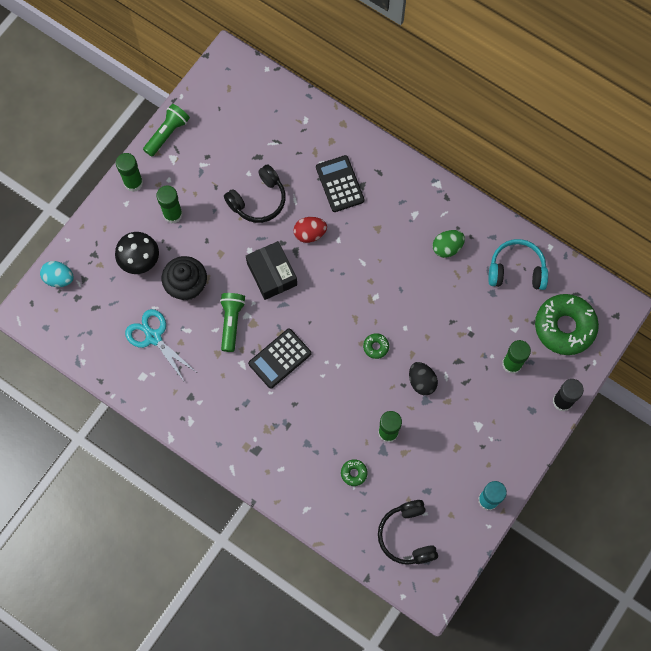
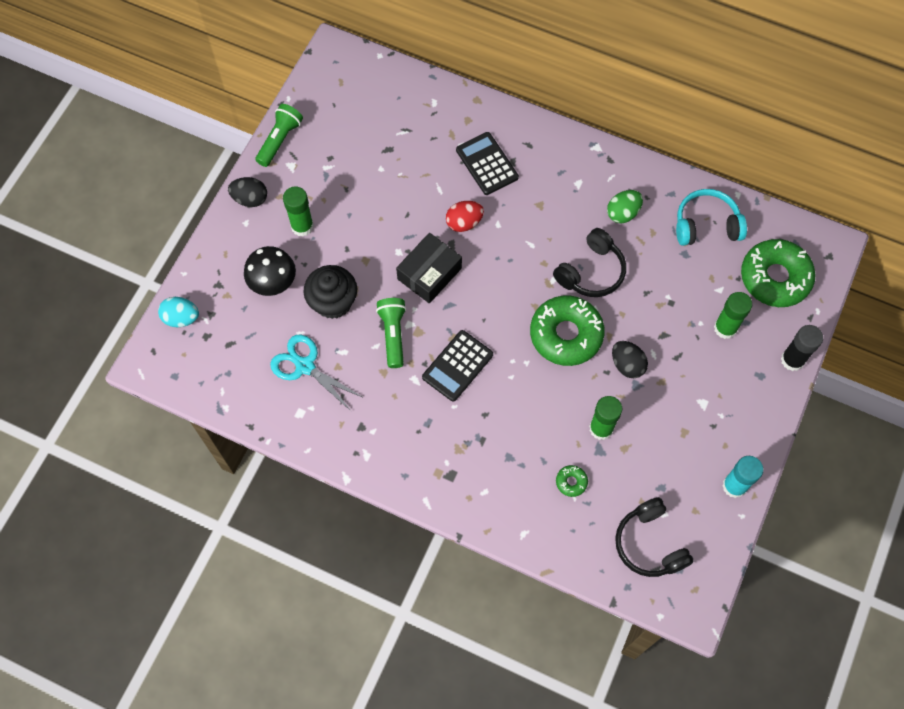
camera: 10 degrees left, 5 degrees down
green glue stick [116,153,143,192] -> black egg [228,177,267,207]
black headphones [224,164,286,223] -> black headphones moved to [553,228,626,297]
black box [246,241,297,300] -> black box turned 75 degrees clockwise [396,233,462,304]
green donut [363,333,389,359] -> green donut [530,295,605,366], size x2.42

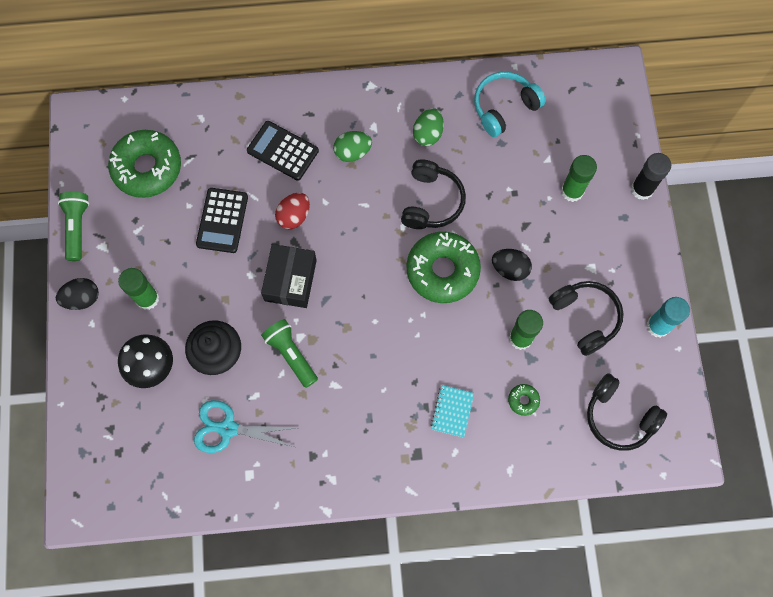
camera: 30 degrees left, 5 degrees up
turquoise egg [158,297,199,327] -> none
black calculator [422,330,493,402] -> black calculator moved to [196,188,248,253]
green donut [741,239,815,307] -> green donut moved to [108,130,181,198]
none -> green egg [333,131,372,162]
none -> turquoise notebook [431,385,474,438]
none -> black headphones [549,281,624,356]

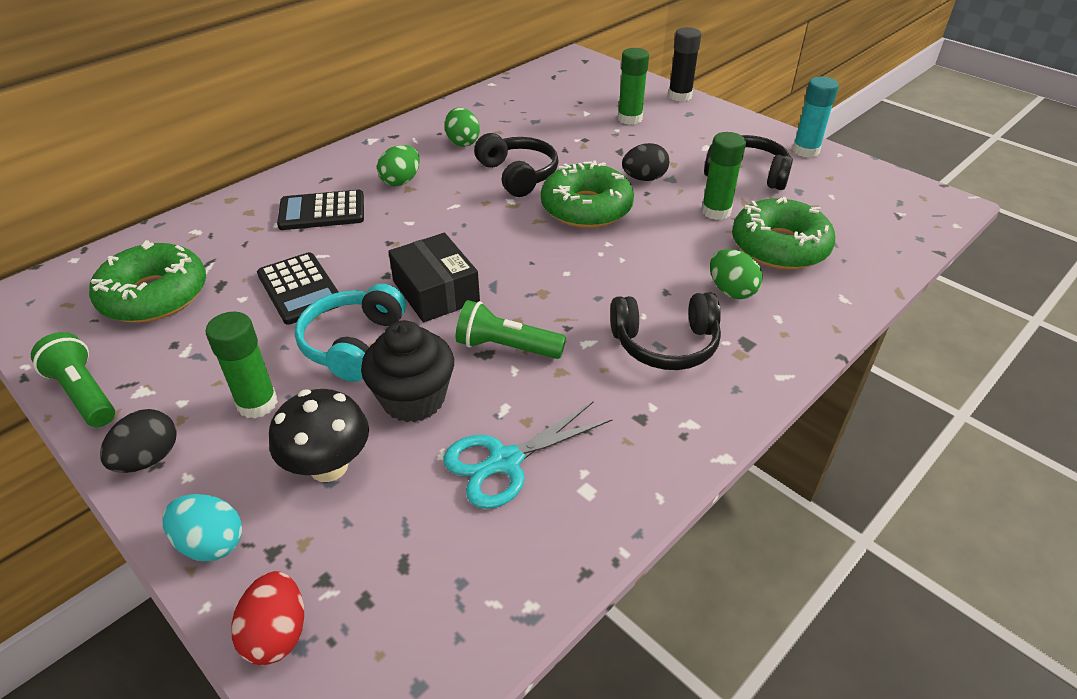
camera: 40 degrees left, 30 degrees down
red egg [275,193,310,229] -> red egg moved to [231,571,304,665]
turquoise notebook [431,385,474,438] -> green egg [710,249,763,299]
turquoise headphones [474,72,546,137] -> turquoise headphones moved to [295,284,406,382]
green donut [508,384,540,416] -> green donut [732,197,835,270], size x2.42
black headphones [587,373,667,451] -> black headphones moved to [610,292,721,370]
none -> turquoise egg [162,494,242,561]

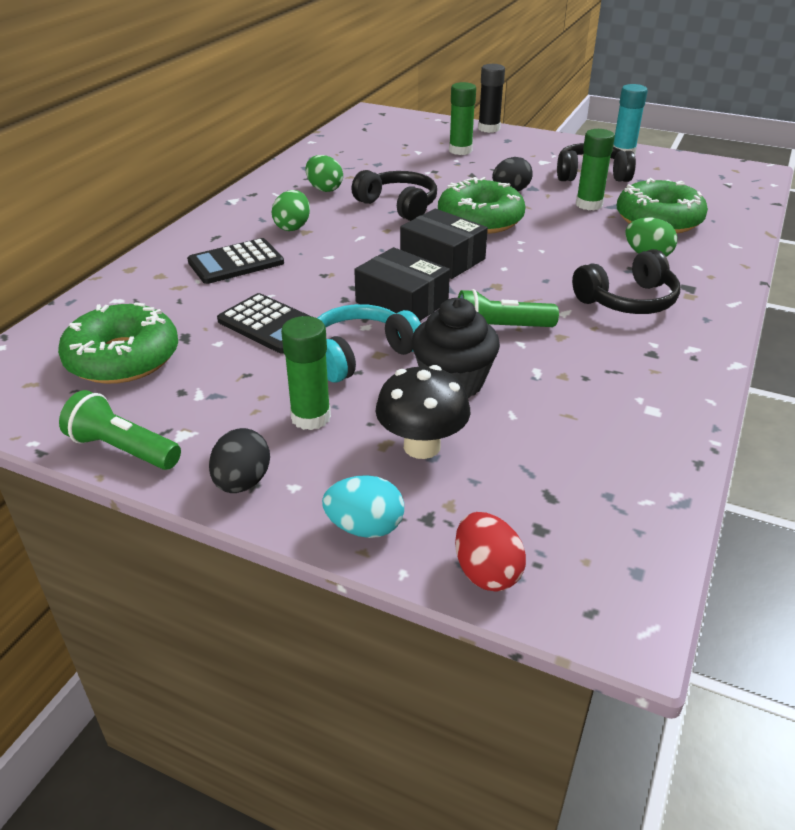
camera: 20 degrees left, 5 degrees down
turquoise headphones [295,284,406,382] -> turquoise headphones turned 60 degrees clockwise [318,304,421,383]
turquoise scissors [443,401,613,509] -> none
none -> black box [400,209,488,279]

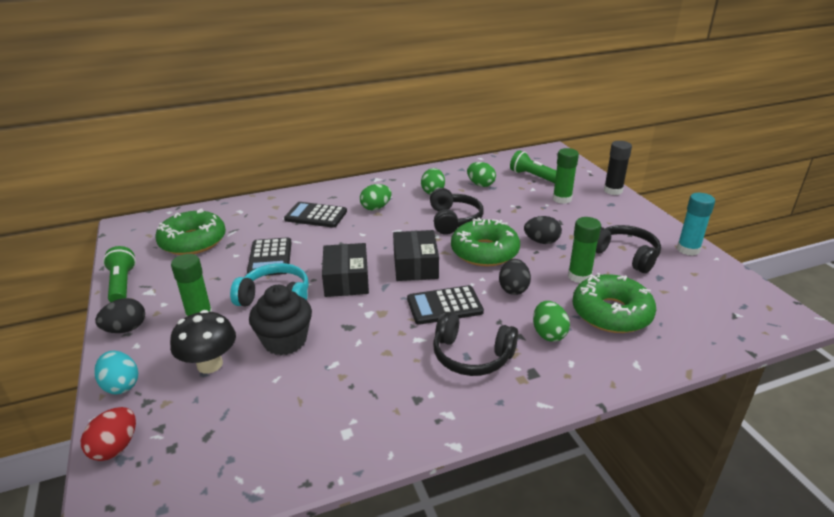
camera: 45 degrees right, 5 degrees down
green flashlight [458,289,559,327] -> green flashlight moved to [510,150,557,183]
none -> black calculator [407,285,484,325]
none -> green egg [467,162,496,187]
none -> black egg [499,259,531,295]

